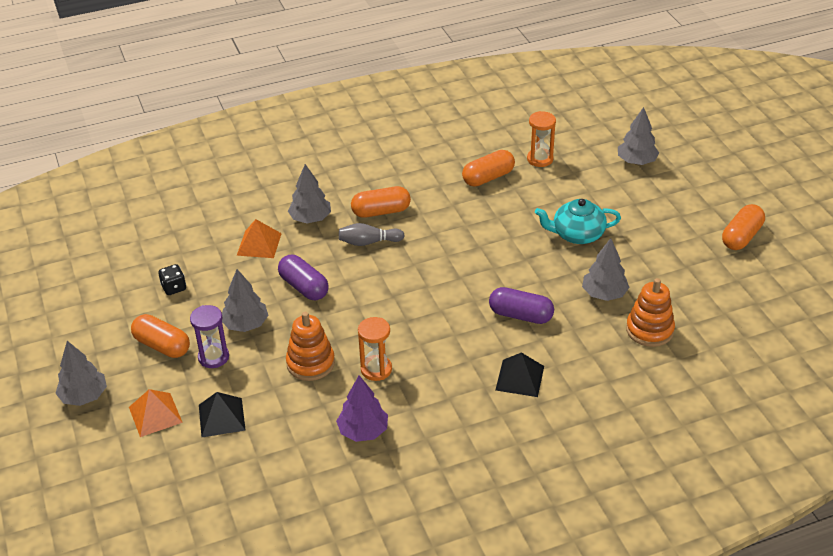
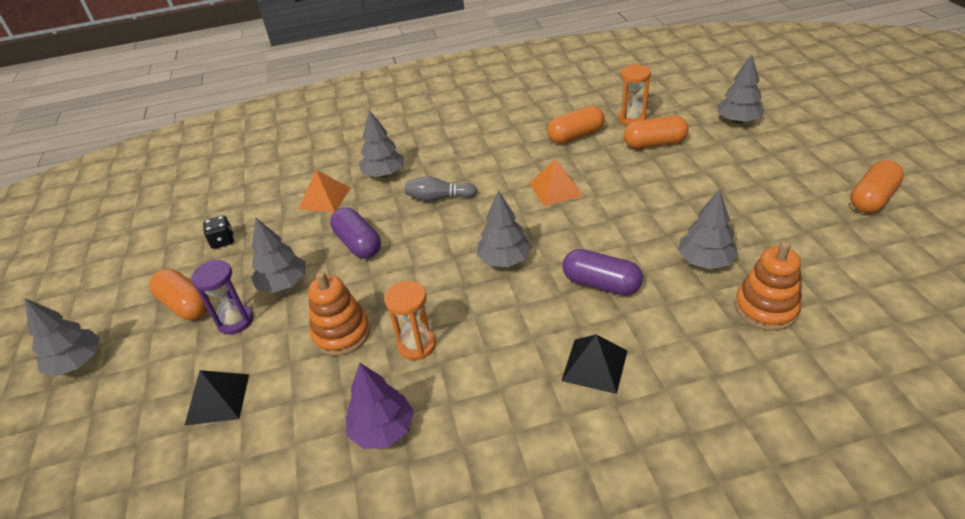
camera: 10 degrees right, 0 degrees up
orange pyramid [129,389,183,437] -> orange pyramid moved to [529,159,583,207]
orange capsule [351,186,411,218] -> orange capsule moved to [624,116,689,149]
turquoise teapot [535,199,621,244] -> none
none -> grey tree [477,191,532,267]

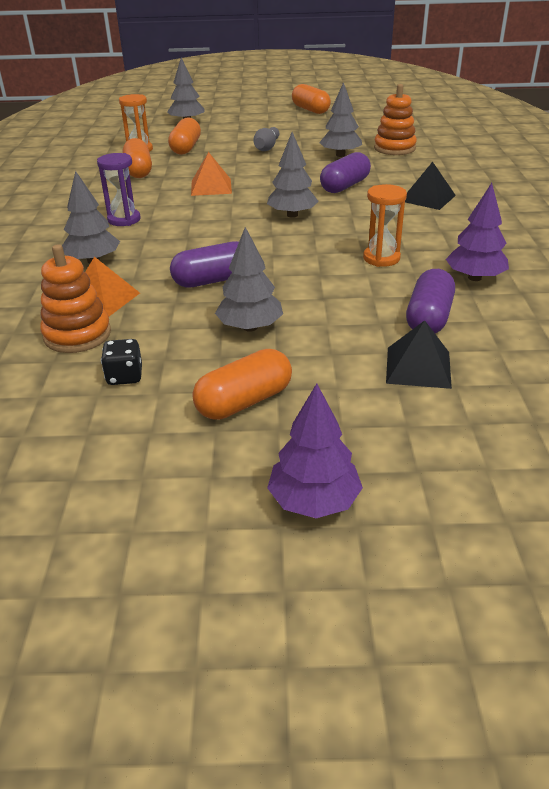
camera: 80 degrees left, 5 degrees down
grey tree [24,298,100,377] -> purple tree [267,383,363,518]
purple hourglass [191,260,254,335] -> purple hourglass moved to [97,153,141,226]
orange stacking toy [308,271,370,356] -> orange stacking toy moved to [40,244,111,353]
grey bowling pin [405,176,477,201] -> grey bowling pin moved to [253,127,279,151]
none -> purple capsule [406,269,455,333]

